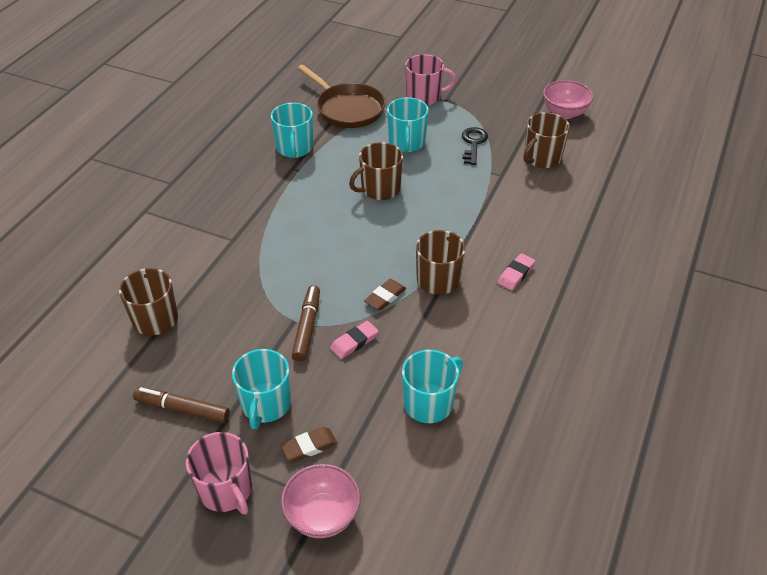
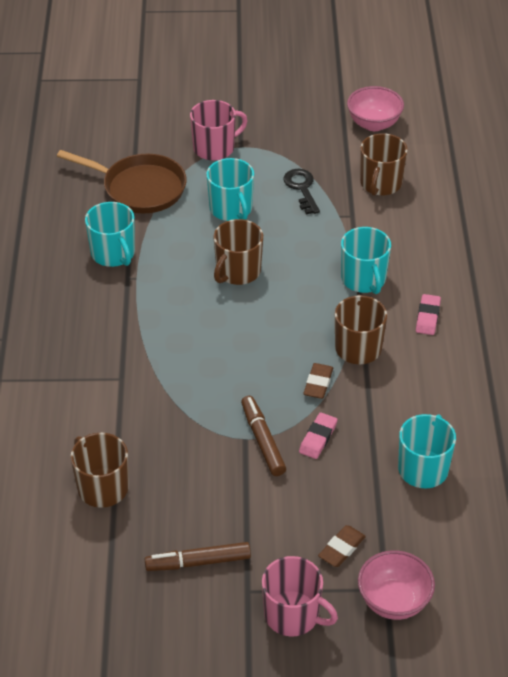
camera: 25 degrees left, 0 degrees up
turquoise mug [232,349,291,429] -> turquoise mug moved to [341,227,391,294]

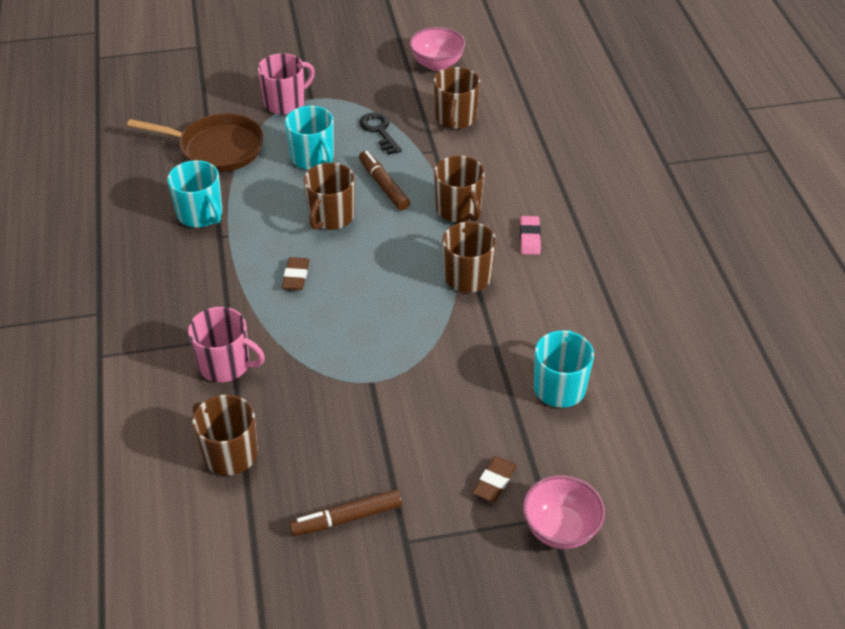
camera: 10 degrees left, 0 degrees up
brown marker [241,396,286,476] -> brown marker moved to [359,151,410,210]
pink mug [262,556,338,637] -> pink mug moved to [188,307,265,382]
pink eraser [299,412,337,459] -> none
brown eraser [303,363,333,399] -> brown eraser moved to [282,257,309,290]
turquoise mug [341,227,391,294] -> brown mug [434,156,485,222]

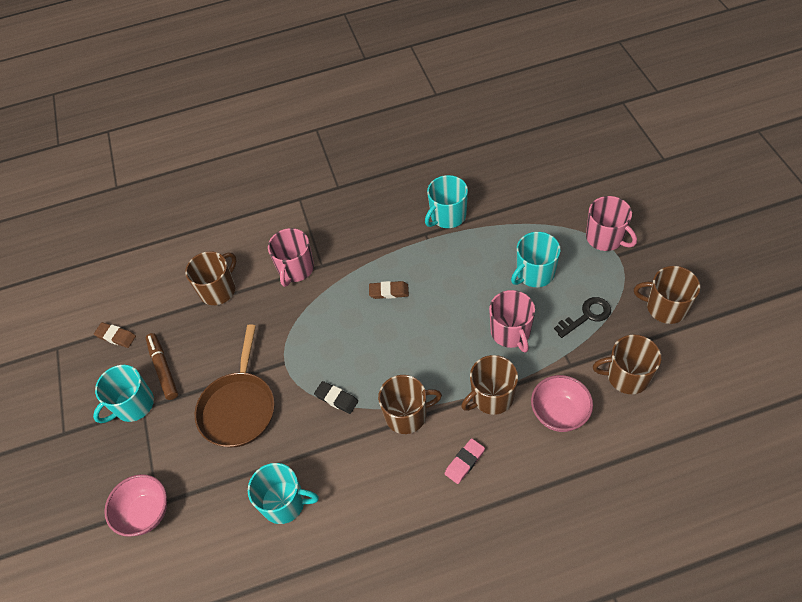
camera: 90 degrees right, 10 degrees up
brown pan [127,113,264,172] -> brown pan moved to [195,324,275,447]
brown mug [304,162,355,230] -> brown mug moved to [634,266,700,324]
brown marker [359,151,410,210] -> pink mug [489,290,535,353]
pink bowl [410,27,465,71] -> pink bowl moved to [531,375,593,432]
brown eraser [473,457,517,502] -> brown eraser moved to [94,322,136,348]
pink eraser [520,216,541,255] -> pink eraser turned 45 degrees counterclockwise [445,438,485,484]
none -> turquoise mug [93,365,154,423]
none -> black eraser [314,381,358,414]

